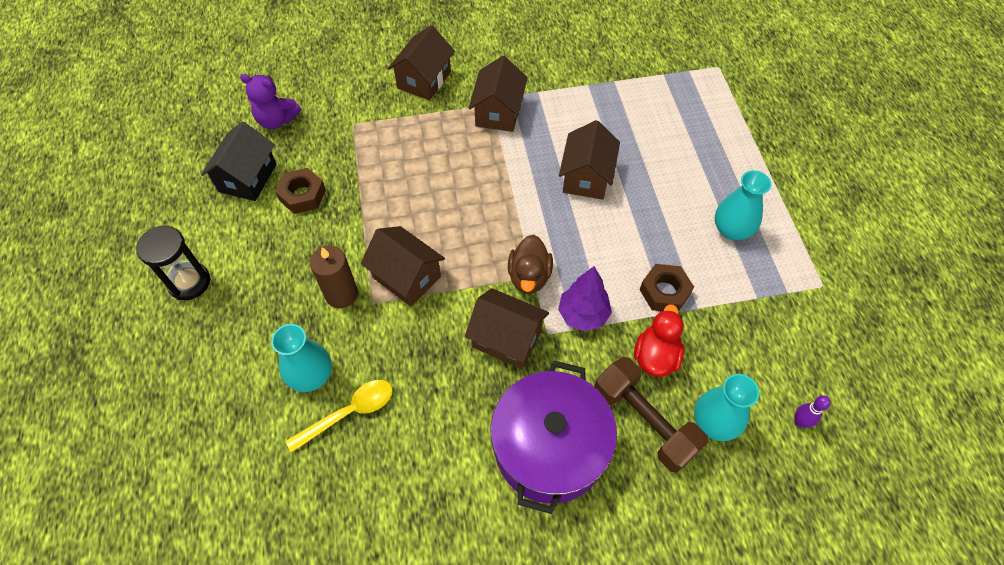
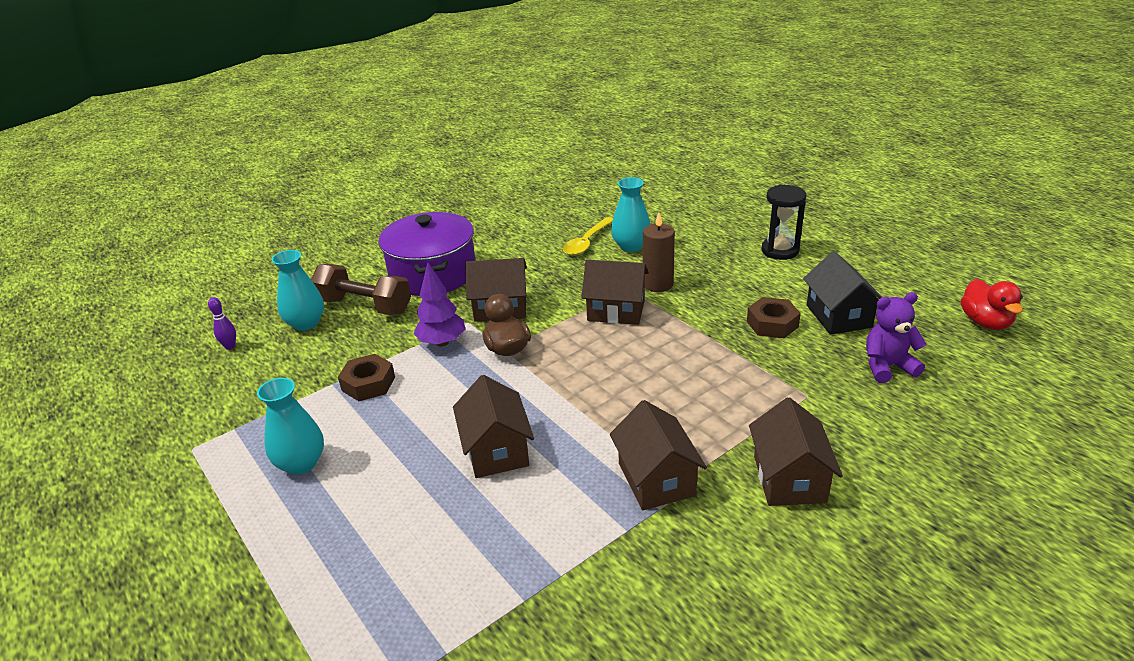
camera: 155 degrees right, 25 degrees down
red duck [634,304,684,377] -> red duck moved to [961,279,1023,330]

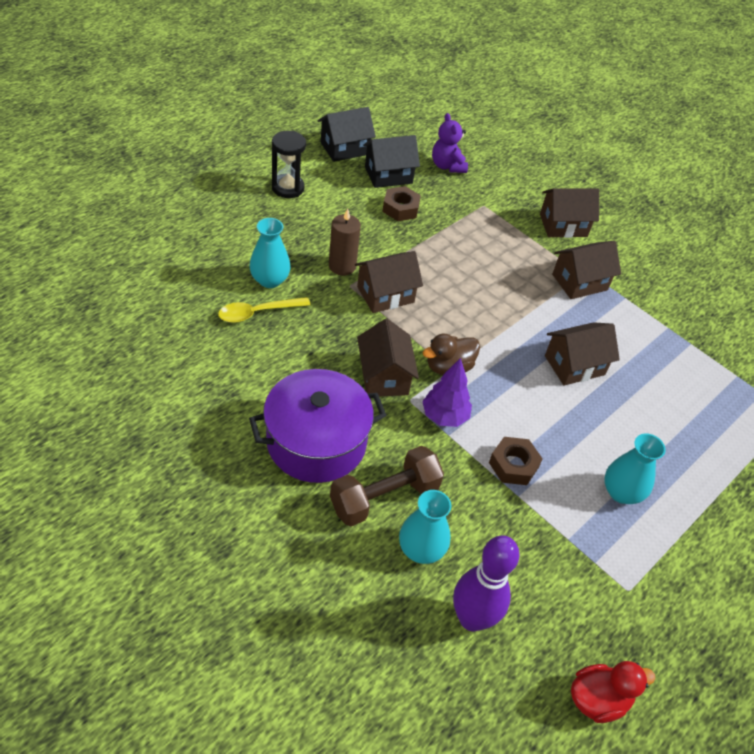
camera: 105 degrees left, 15 degrees up
purple bowling pin [208,297,236,350] -> purple bowling pin [453,535,519,631], size x2.32
brown dumbbell [311,264,411,315] -> brown dumbbell turned 45 degrees clockwise [330,446,444,526]
yellow spoon [563,217,613,255] -> yellow spoon turned 135 degrees clockwise [218,297,311,323]
brown house [581,260,649,325] -> brown house turned 60 degrees clockwise [355,251,423,313]
red duck [961,279,1023,330] -> red duck moved to [571,661,656,723]
none -> black house [318,107,376,162]

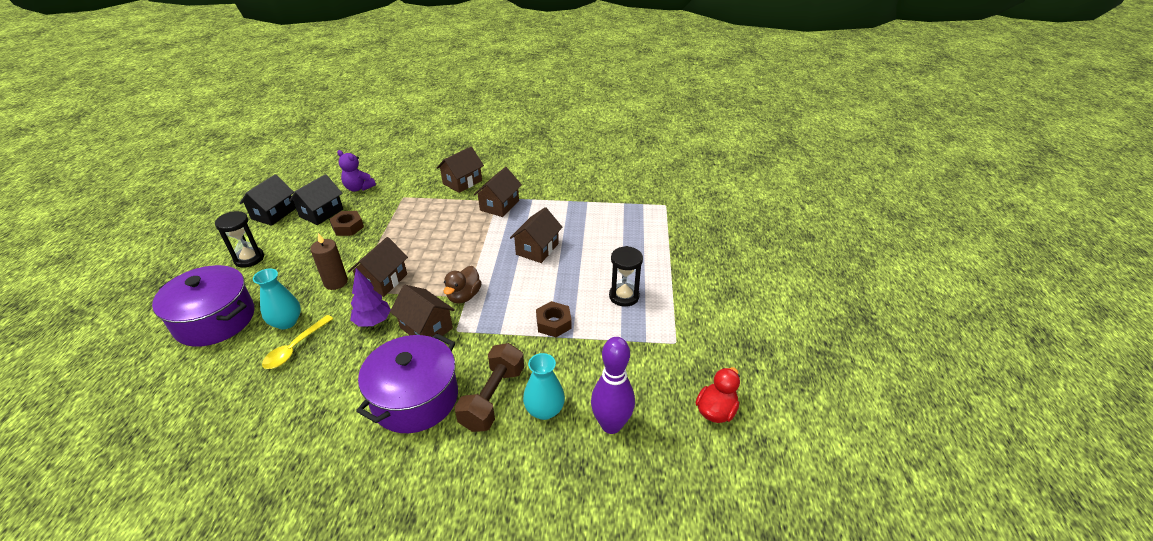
camera: 35 degrees left, 10 degrees down
purple tree [422,358,472,427] -> purple tree moved to [350,268,391,327]
turquoise vase [604,434,666,504] -> black hourglass [609,246,643,307]
none -> purple pot [152,265,254,347]

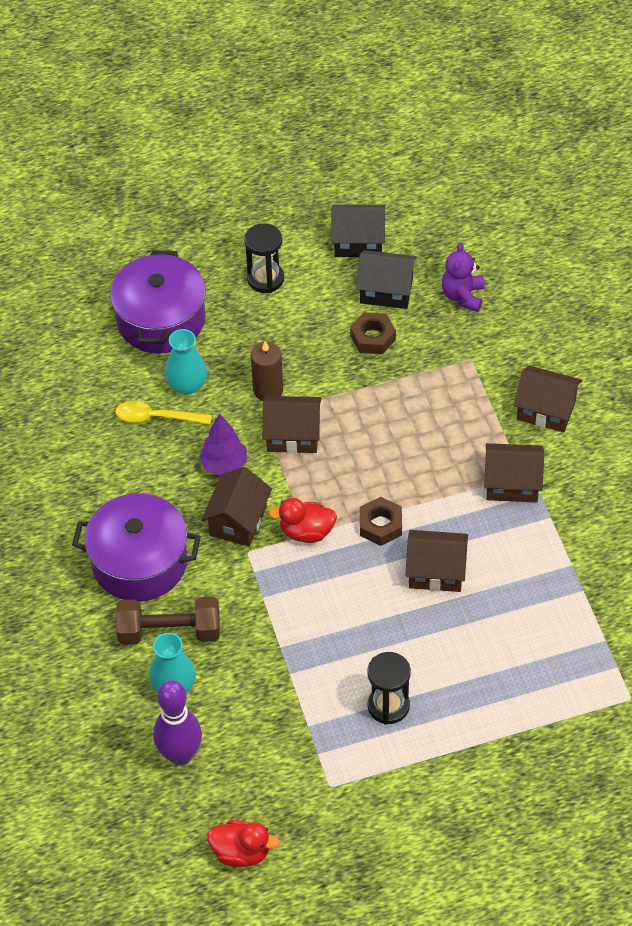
camera: 70 degrees right, 15 degrees up
brown duck [444,266,482,304] -> red duck [269,498,337,543]
brown nut [536,301,572,337] -> brown nut moved to [360,497,402,546]

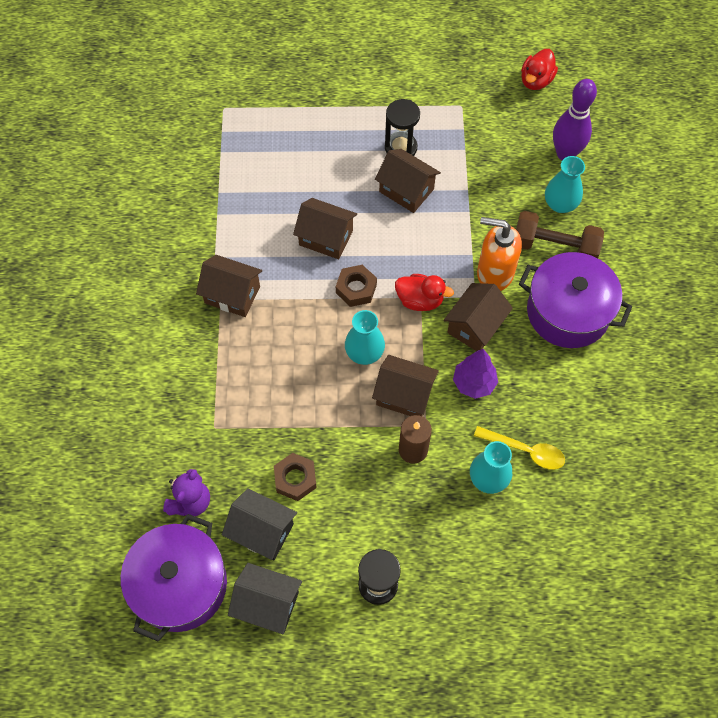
camera: 165 degrees left, 10 degrees up
purple pot [110,250,206,354] -> purple pot moved to [120,514,227,642]
red duck [207,820,280,867] -> red duck turned 90 degrees counterclockwise [521,49,558,90]
brown house [514,366,582,433] -> brown house moved to [375,149,441,213]
none -> turquoise vase [345,310,385,365]
none -> orange soap dispenser [477,217,522,291]

